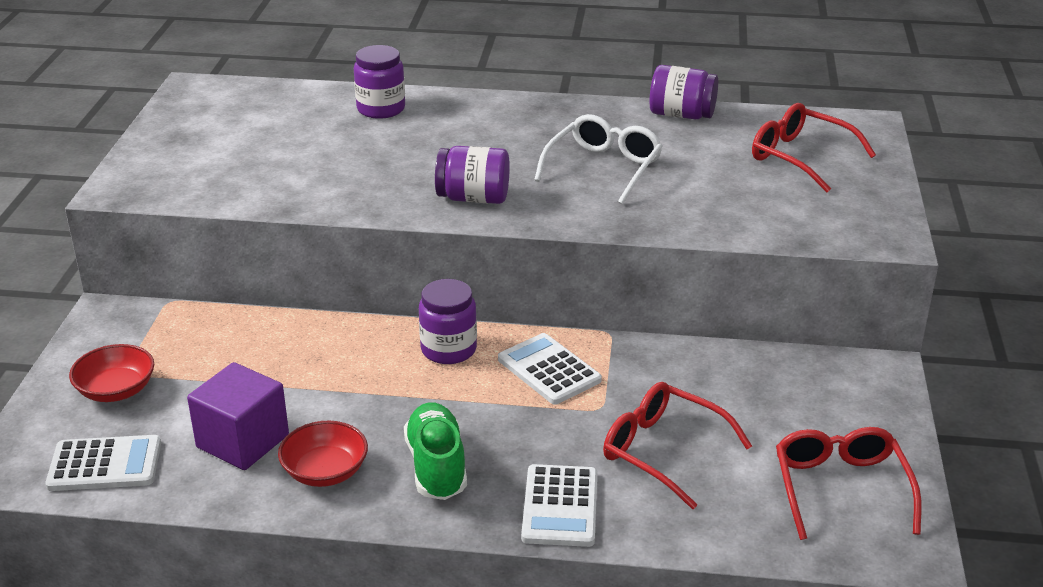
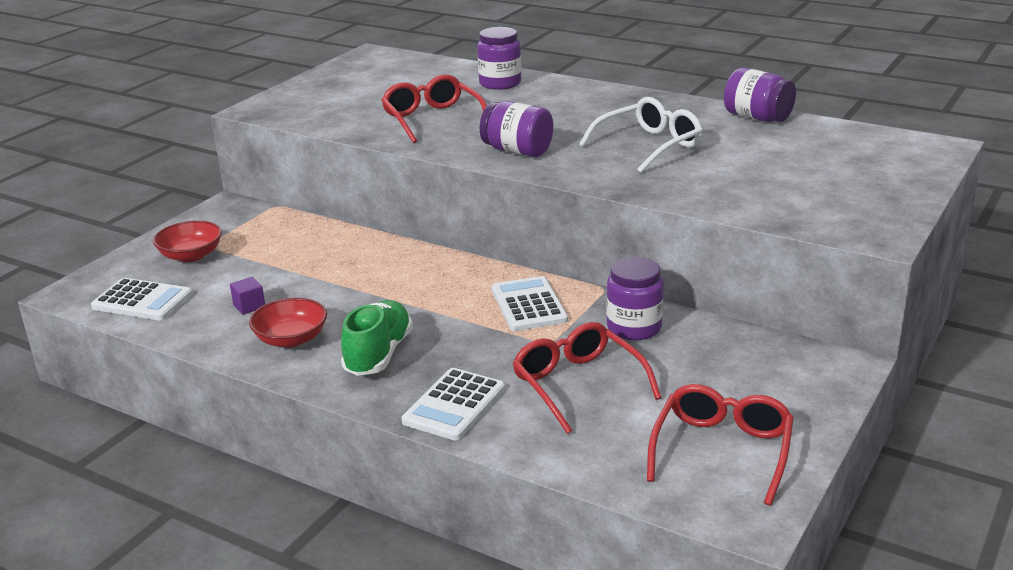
camera: 25 degrees right, 5 degrees down
purple cube [187,362,289,470] -> purple cube [230,277,265,315], size x0.44
purple jar [419,279,477,364] -> purple jar moved to [606,257,664,340]
red glasses [752,103,876,193] -> red glasses moved to [381,75,487,143]

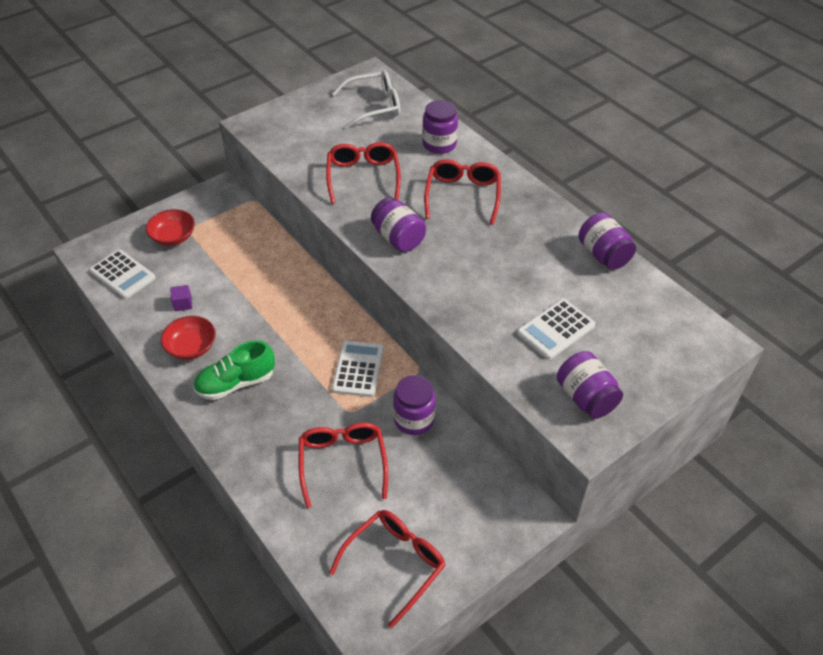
camera: 20 degrees right, 20 degrees up
green shoe [341,300,413,376] -> green shoe turned 150 degrees counterclockwise [193,340,275,400]
white calculator [402,368,505,440] -> white calculator moved to [517,299,595,360]
white glasses [579,97,703,173] -> white glasses moved to [332,70,400,129]
none -> red glasses [424,159,501,225]
none -> purple jar [557,351,623,419]

